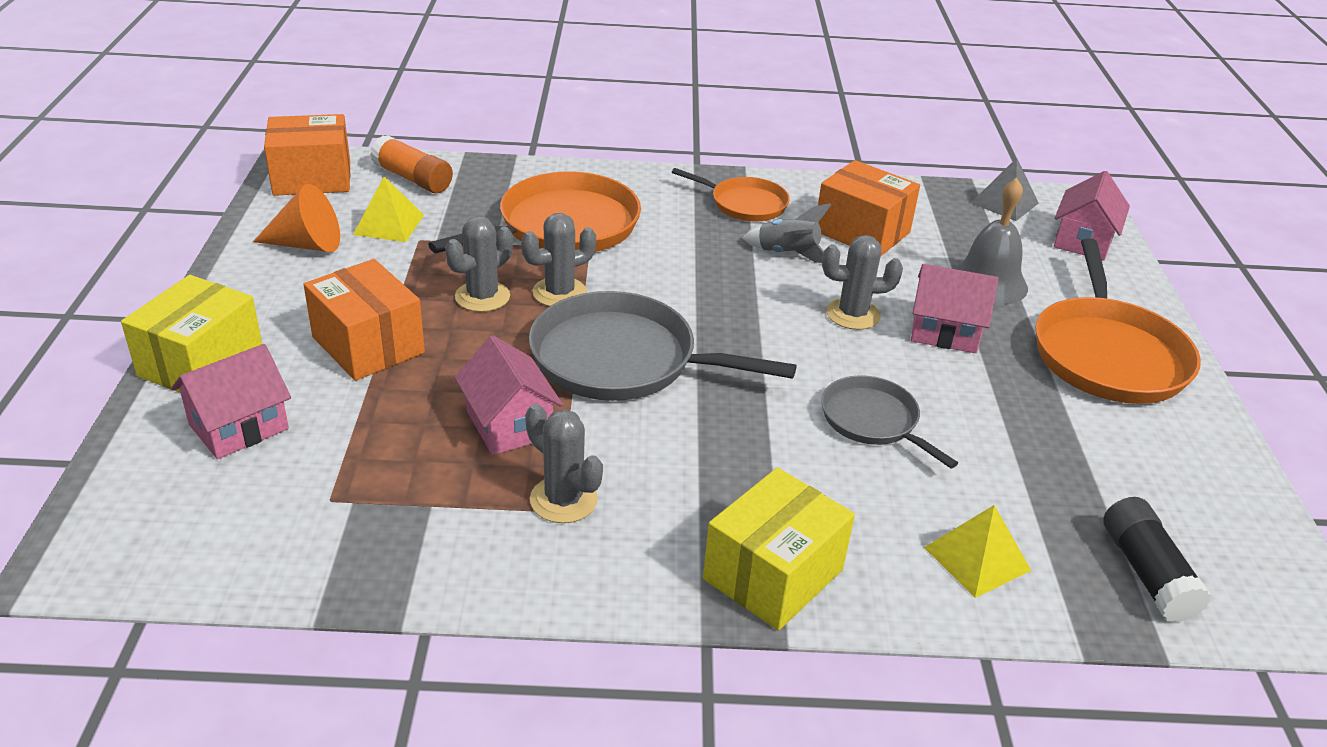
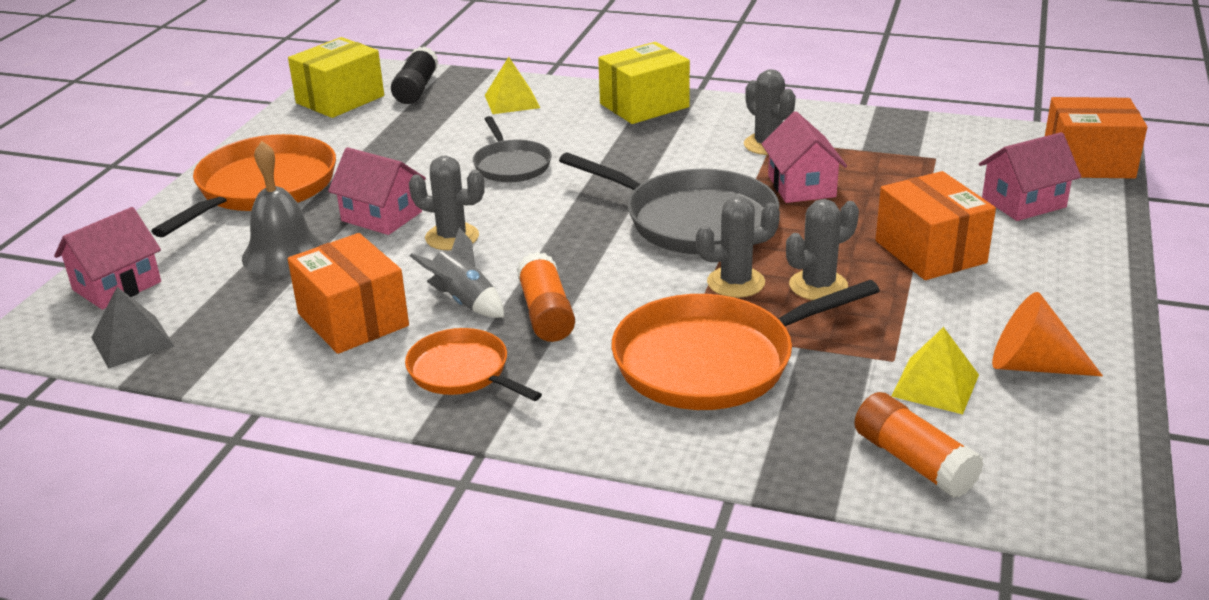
camera: 160 degrees left, 5 degrees down
yellow box [121,275,262,393] -> yellow box moved to [288,37,384,118]
orange box [264,114,350,196] -> orange box moved to [1045,97,1147,179]
none -> orange glue stick [517,252,575,342]

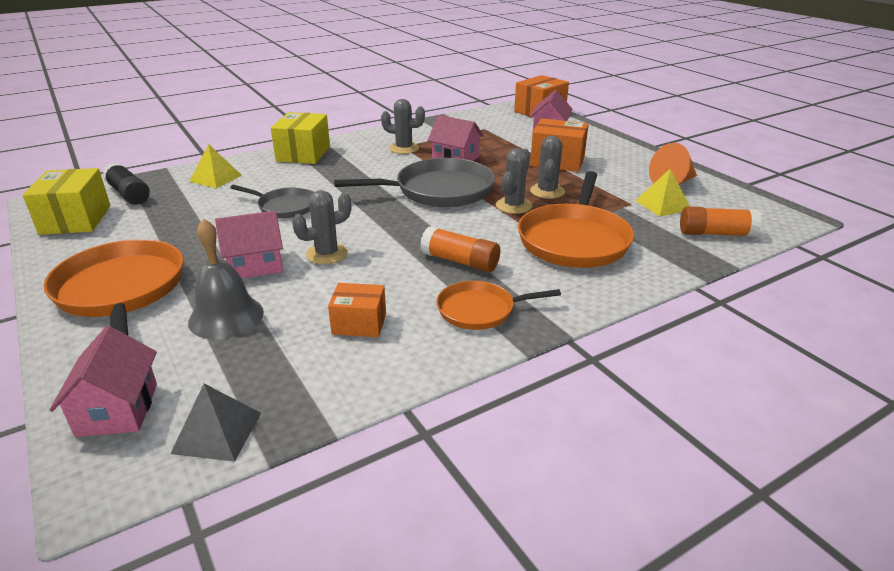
camera: 50 degrees left, 0 degrees up
orange box [288,233,409,354] -> orange box [328,283,386,337], size x0.63
grey rocket [410,227,504,318] -> none

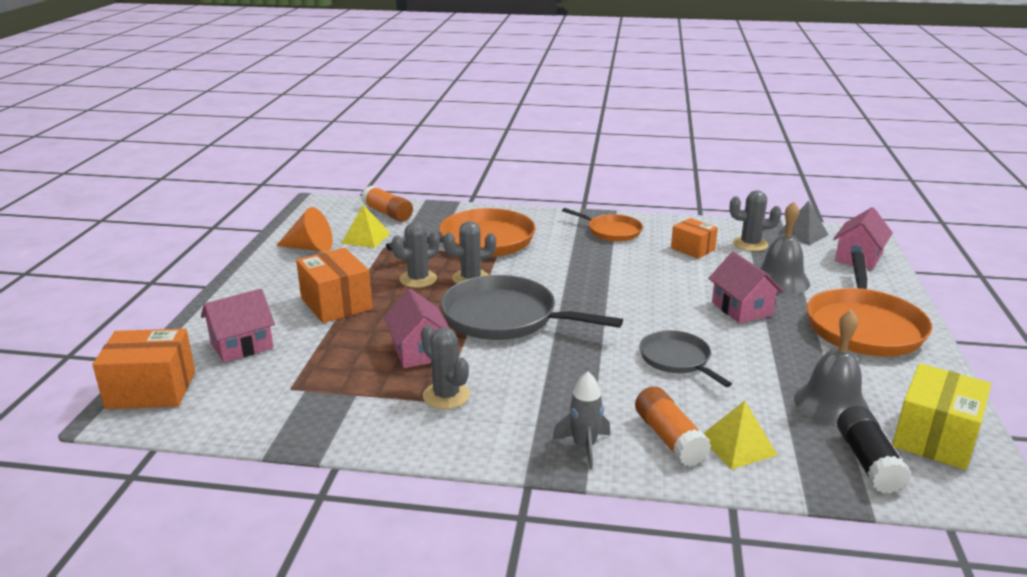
camera: 140 degrees left, 5 degrees down
pink house [215,211,283,278] -> pink house turned 45 degrees clockwise [708,252,784,323]
yellow box [271,112,330,164] -> grey rocket [552,372,610,469]
grey cactus [292,190,351,264] -> grey cactus moved to [729,190,782,251]
orange glue stick [420,226,500,272] -> orange glue stick moved to [635,386,711,467]
none -> grey bell [794,309,869,426]

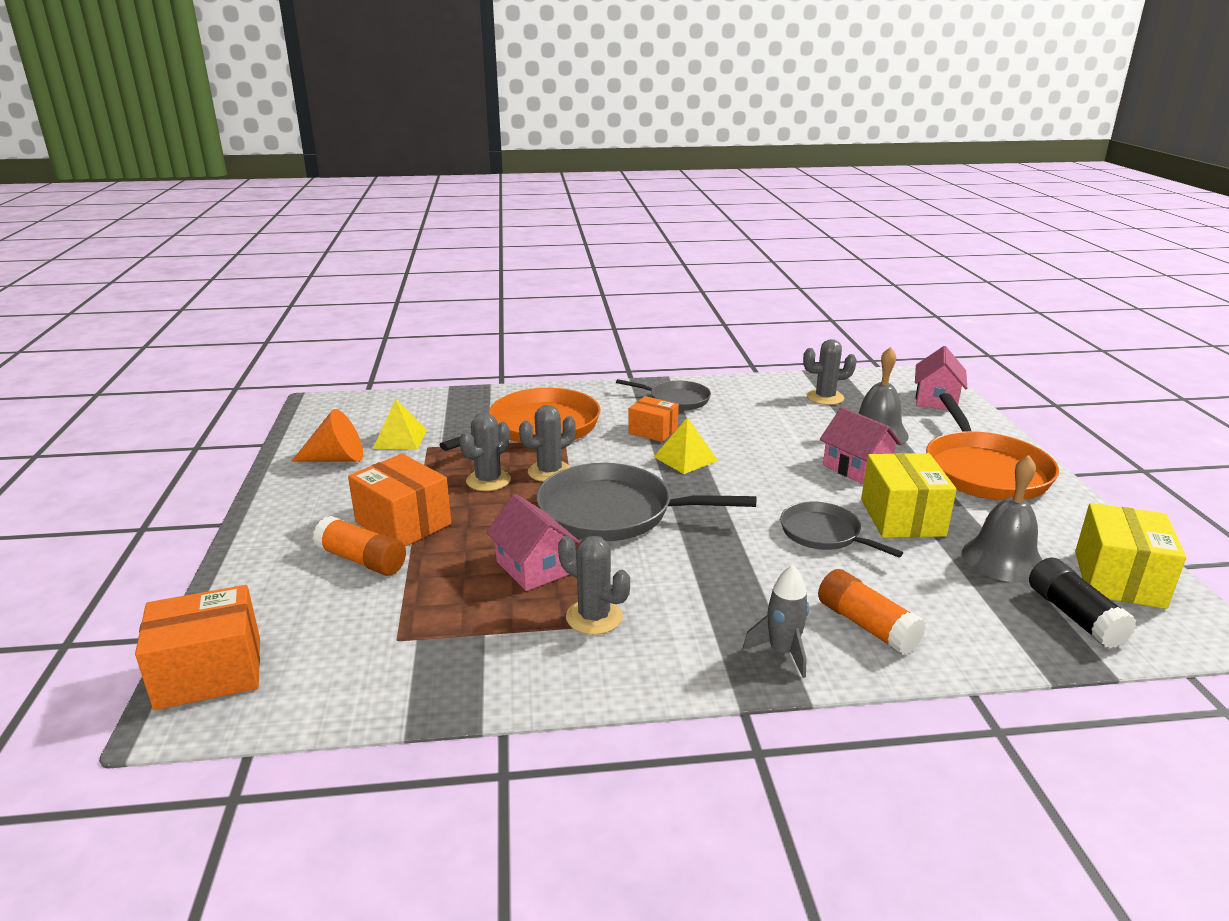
camera: 15 degrees left, 0 degrees up
pink house [201,289,275,363] -> none
orange glue stick [361,185,413,222] -> orange glue stick moved to [313,516,406,576]
orange pan [562,208,643,242] -> grey pan [616,379,711,411]
orange box [671,218,718,259] -> orange box moved to [628,396,679,442]
yellow pyramid [703,401,778,469] -> yellow pyramid moved to [654,417,718,474]
grey pyramid [777,201,829,245] -> none
none -> yellow box [861,453,957,538]

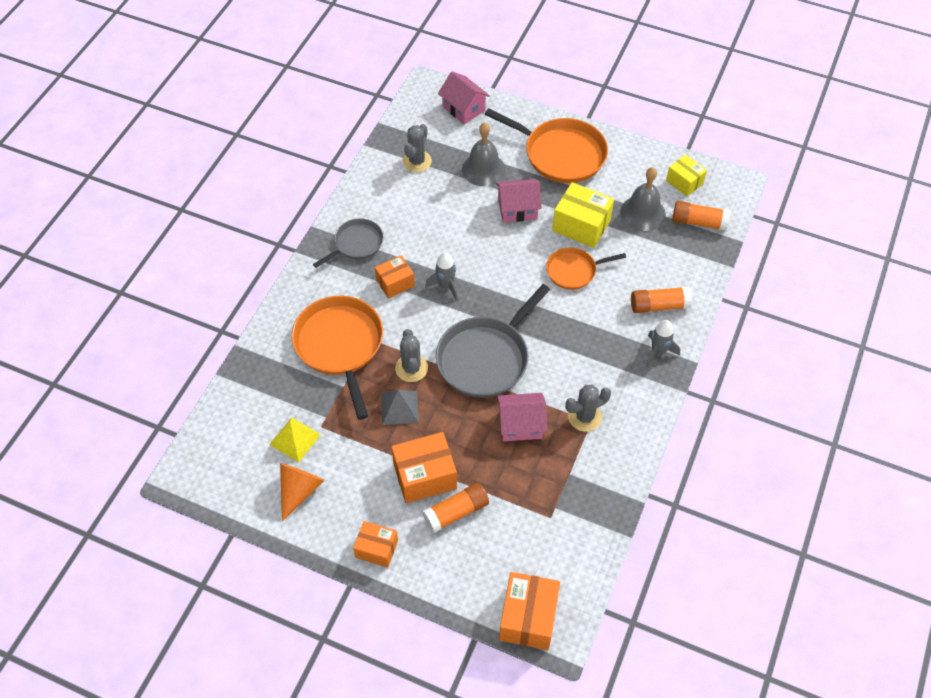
camera: 60 degrees left, 30 degrees up
grey cactus [459,413,511,491] -> grey pyramid [381,390,419,425]
yellow pyramid [654,417,718,474] -> grey rocket [425,253,458,301]
grey pan [780,502,903,557] -> orange pan [546,247,626,290]
black glue stick [1029,558,1136,649] -> orange glue stick [672,201,731,231]
yellow box [1075,503,1186,609] -> yellow box [666,154,707,196], size x0.63
none -> orange box [353,521,398,567]

